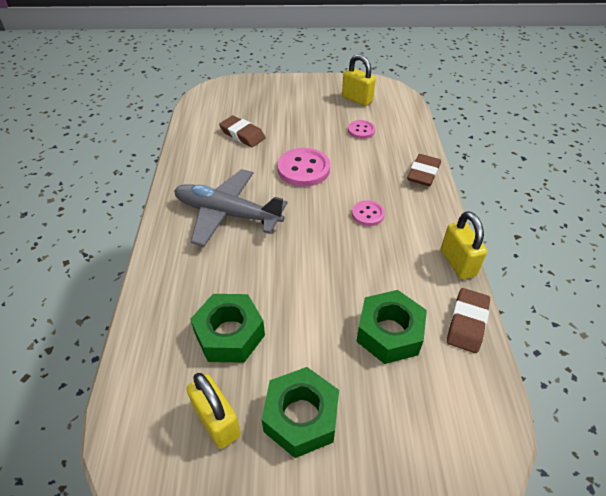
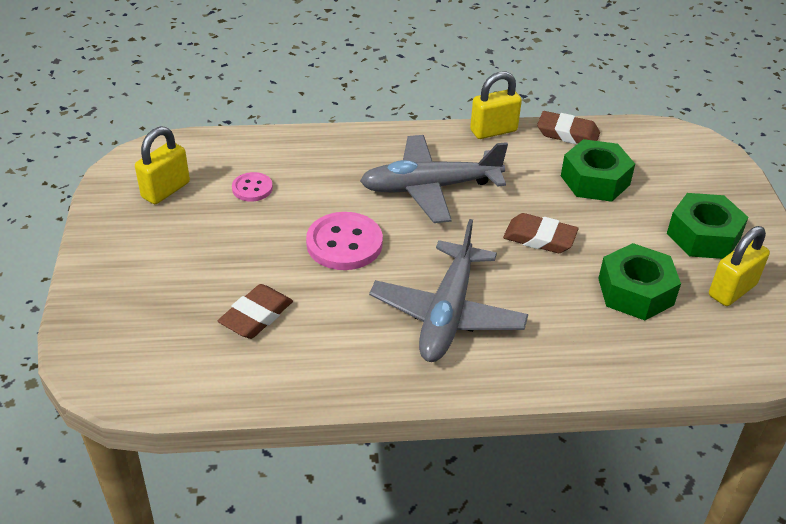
camera: 95 degrees left, 5 degrees down
pink button [352,200,385,226] -> grey plane [360,135,508,223]
brown eraser [407,154,441,186] -> brown eraser moved to [503,213,579,253]

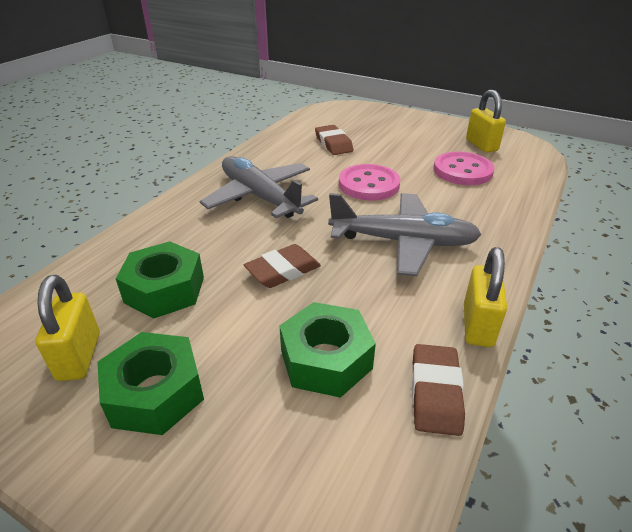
camera: 125 degrees right, 5 degrees down
pink button [232,172,273,202] -> pink button [433,152,495,185], size x1.78
grey plane [360,135,508,223] -> grey plane turned 75 degrees clockwise [328,193,482,276]
brown eraser [537,111,600,144] -> brown eraser turned 45 degrees counterclockwise [412,344,465,436]

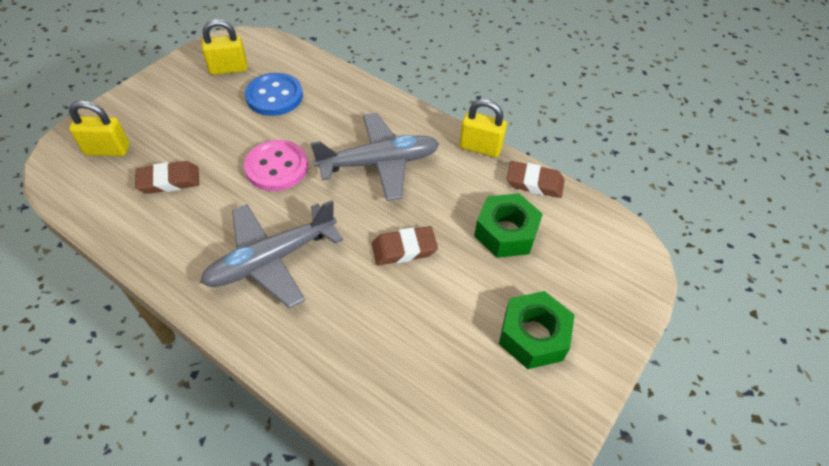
camera: 85 degrees left, 15 degrees up
yellow padlock [35,275,100,381] -> yellow padlock moved to [69,100,130,156]
green nut [116,241,204,319] -> none
brown eraser [244,244,321,288] -> brown eraser turned 75 degrees counterclockwise [371,226,438,265]
grey plane [328,193,482,276] -> grey plane turned 60 degrees clockwise [311,113,439,201]
pink button [433,152,495,185] -> blue button [245,73,303,116]

